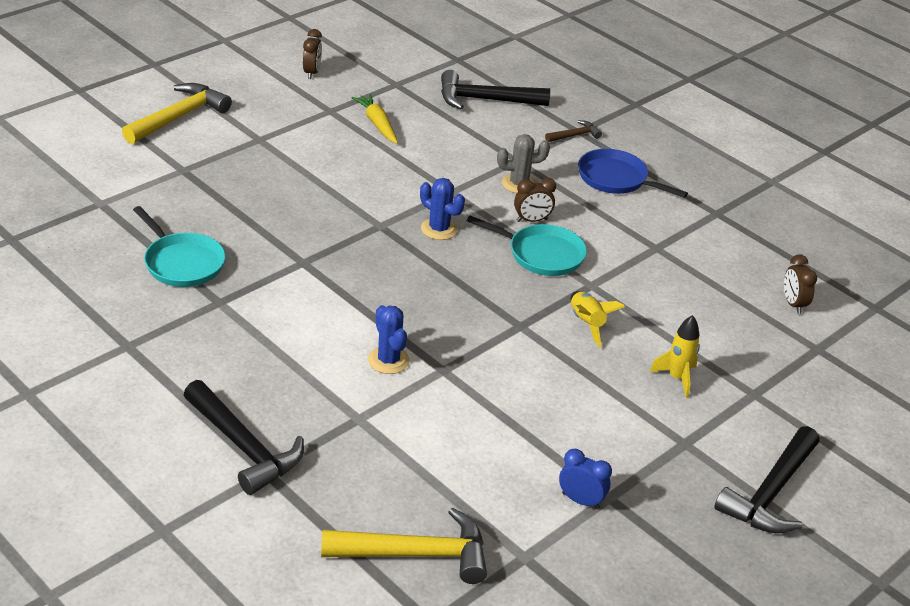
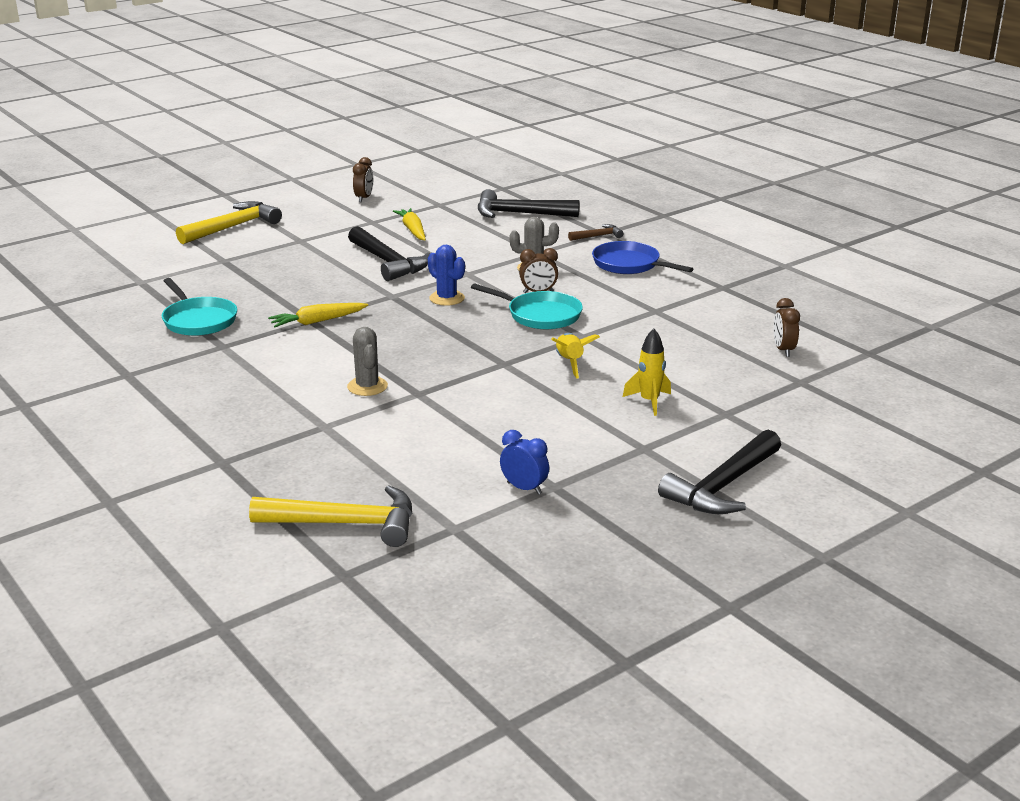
camera: 10 degrees right, 10 degrees down
black hammer [184,380,304,495] -> black hammer moved to [348,226,430,281]
blue cactus [368,305,410,374] -> grey cactus [347,327,388,396]
none -> yellow carrot [268,303,368,327]

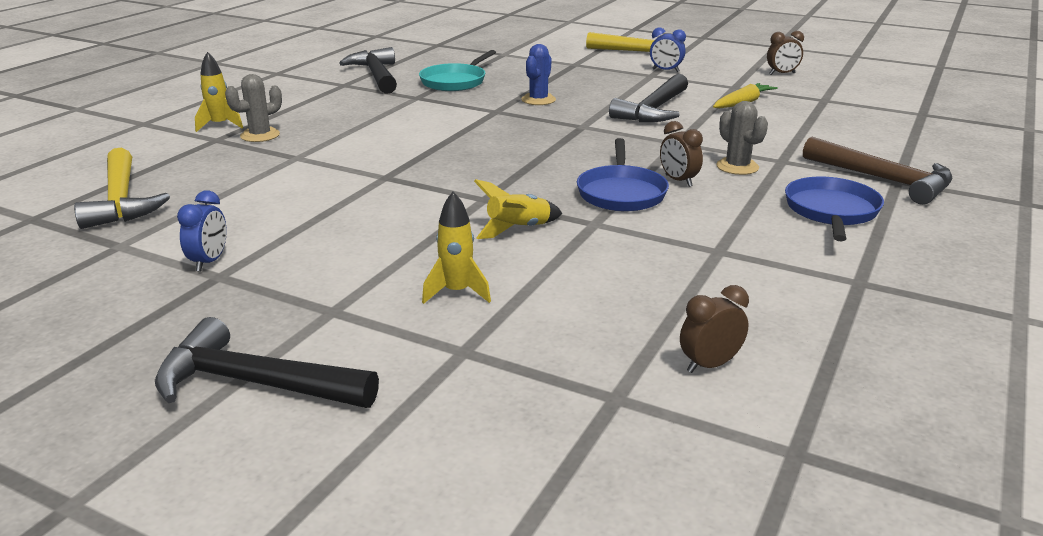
camera: 65 degrees right, 0 degrees up
yellow carrot [268,303,368,327] -> none
grey cactus [347,327,388,396] -> grey cactus moved to [225,74,282,142]
blue cactus [428,245,465,306] -> blue cactus moved to [521,44,556,105]
turquoise pan [471,283,583,329] -> blue pan [577,138,669,211]
black hammer [478,189,579,218] -> black hammer moved to [339,47,397,94]
brown hammer [568,224,624,241] -> brown hammer [803,137,952,205], size x1.99
none -> yellow rocket [195,52,243,132]
none -> blue clock [650,27,686,72]

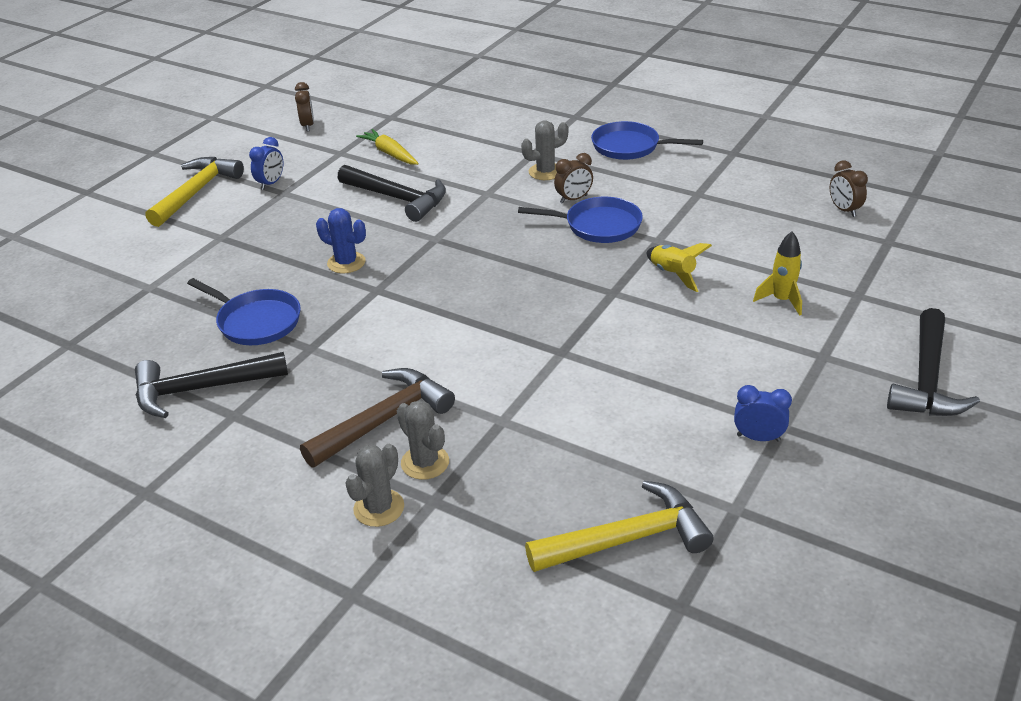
camera: 85 degrees left, 10 degrees up
yellow rocket [195,52,243,132] -> grey cactus [345,444,404,527]
turquoise pan [419,50,496,91] -> blue pan [187,278,301,345]
brown hammer [803,137,952,205] -> brown hammer moved to [300,368,455,467]

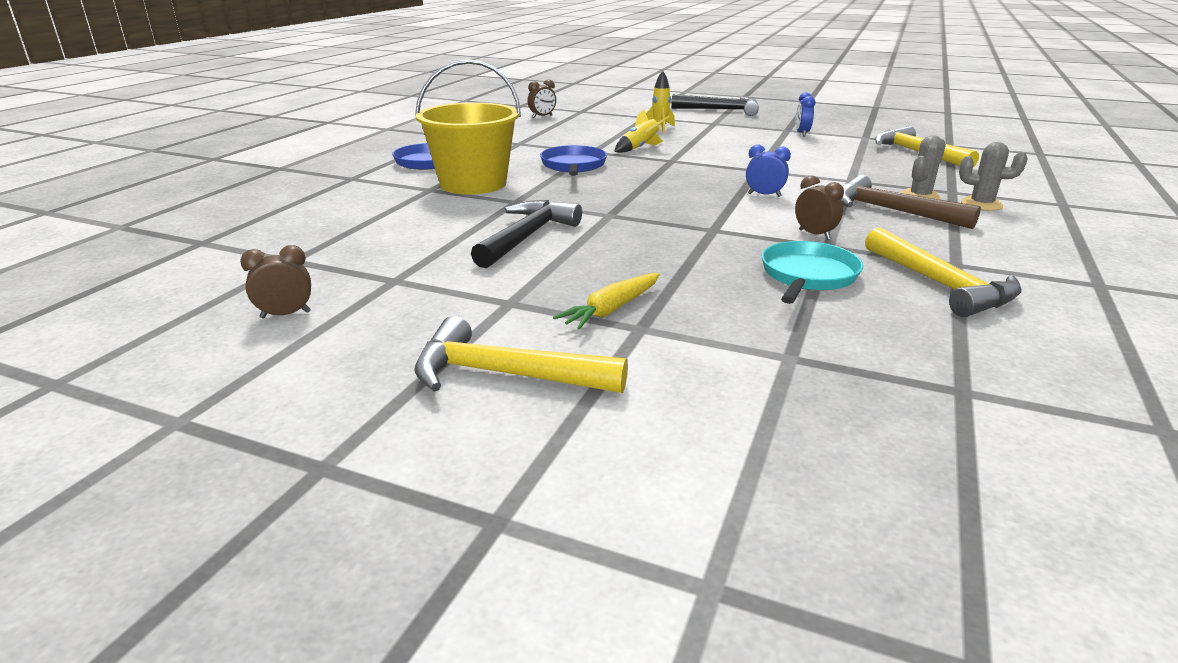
camera: 100 degrees left, 10 degrees down
black hammer [135,352,288,418] -> yellow hammer [865,227,1022,317]
blue pan [187,278,301,345] -> turquoise pan [762,241,863,304]
blue clock [249,137,283,190] -> blue clock moved to [746,144,791,197]
blue cactus [316,208,366,273] -> none
yellow carrot [356,129,419,165] -> yellow carrot moved to [553,273,660,330]
grey cactus [521,120,568,180] -> yellow bucket [415,59,521,195]
brown clock [554,153,593,204] -> brown clock moved to [795,175,844,240]

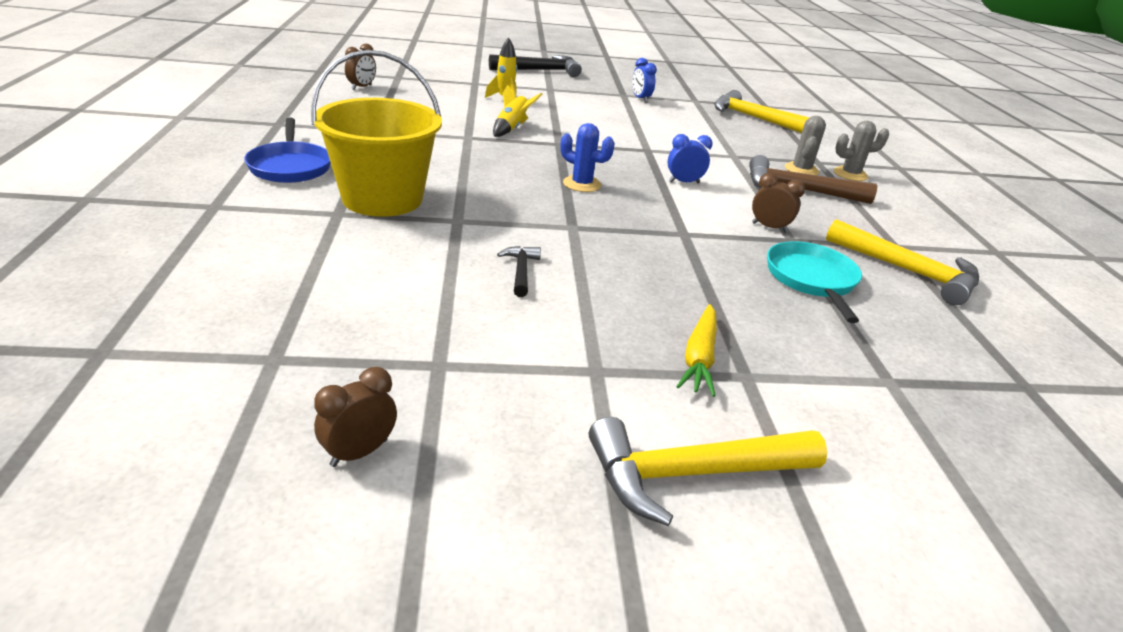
camera: 30 degrees left, 5 degrees up
black hammer [471,200,582,268] -> black hammer [497,246,541,297], size x0.50
blue pan [540,145,607,176] -> none
none -> blue cactus [560,123,615,192]

